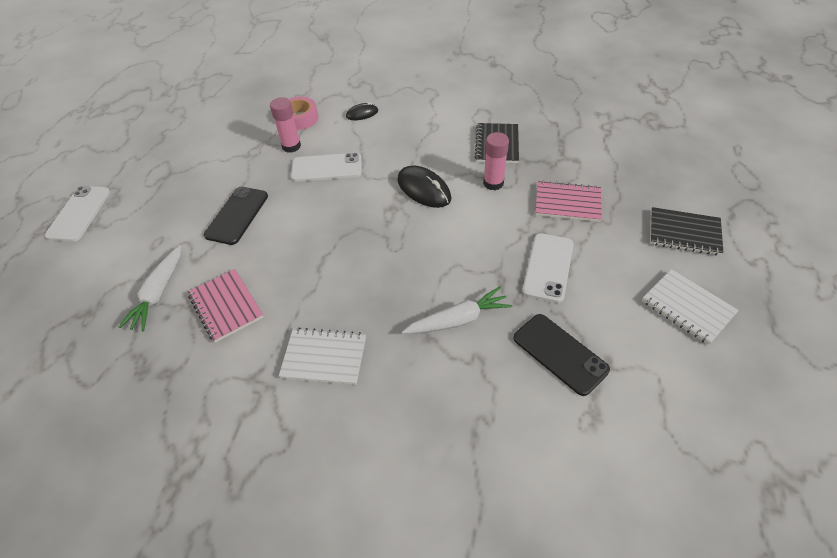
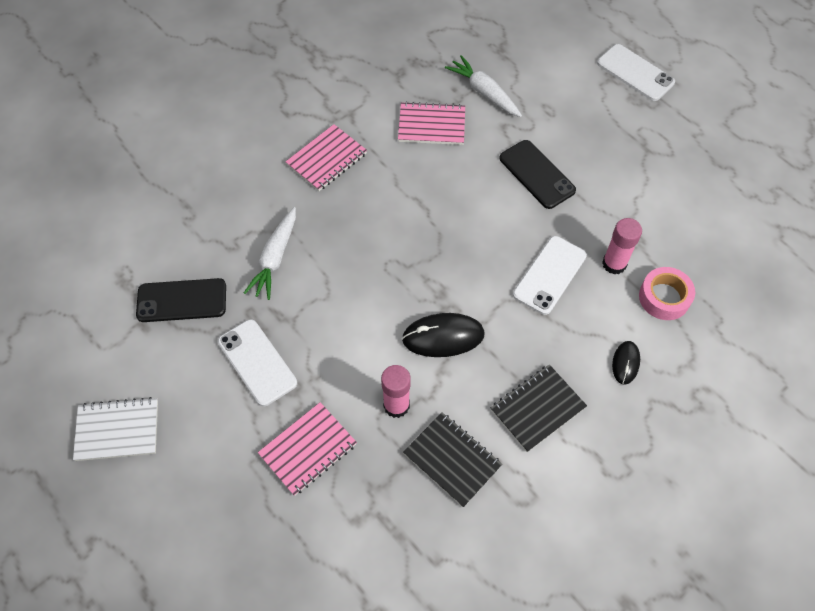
camera: 125 degrees right, 10 degrees up
white notebook [279,327,366,385] -> pink notebook [285,124,367,191]
black notebook [650,207,724,256] -> black notebook moved to [491,365,587,452]

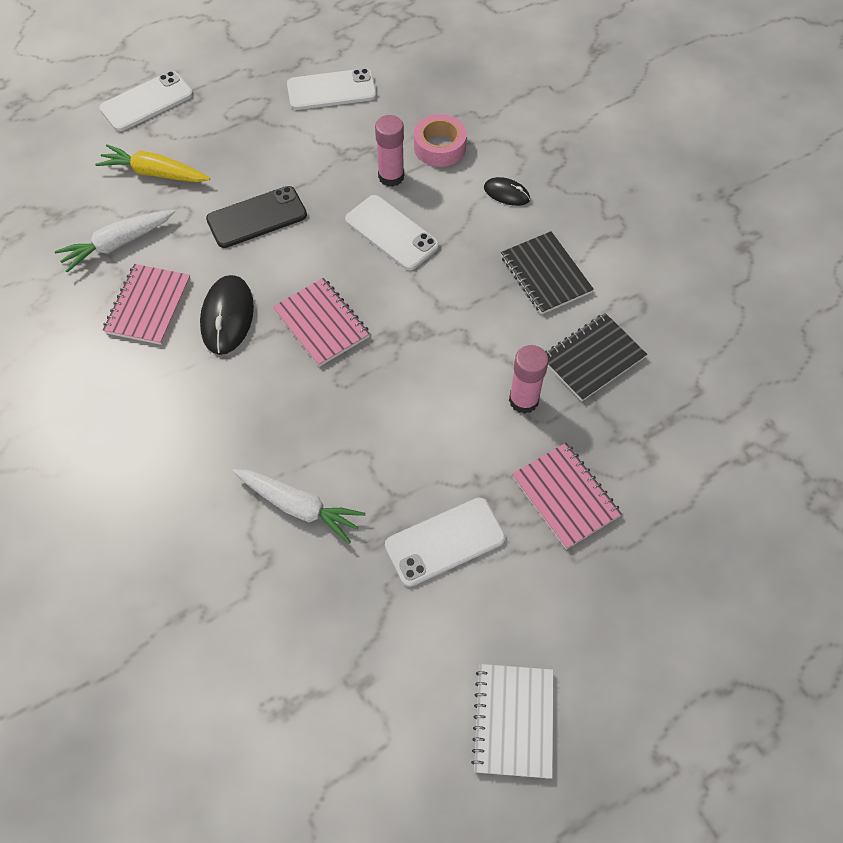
camera: 80 degrees left, 0 degrees up
black phone [136,278,226,322] -> none
pink notebook [285,124,367,191] -> pink notebook moved to [273,278,370,367]
black mouse [402,313,485,357] -> black mouse moved to [200,275,254,355]
none -> yellow carrot [95,144,210,182]
none -> white phone [287,68,377,110]

